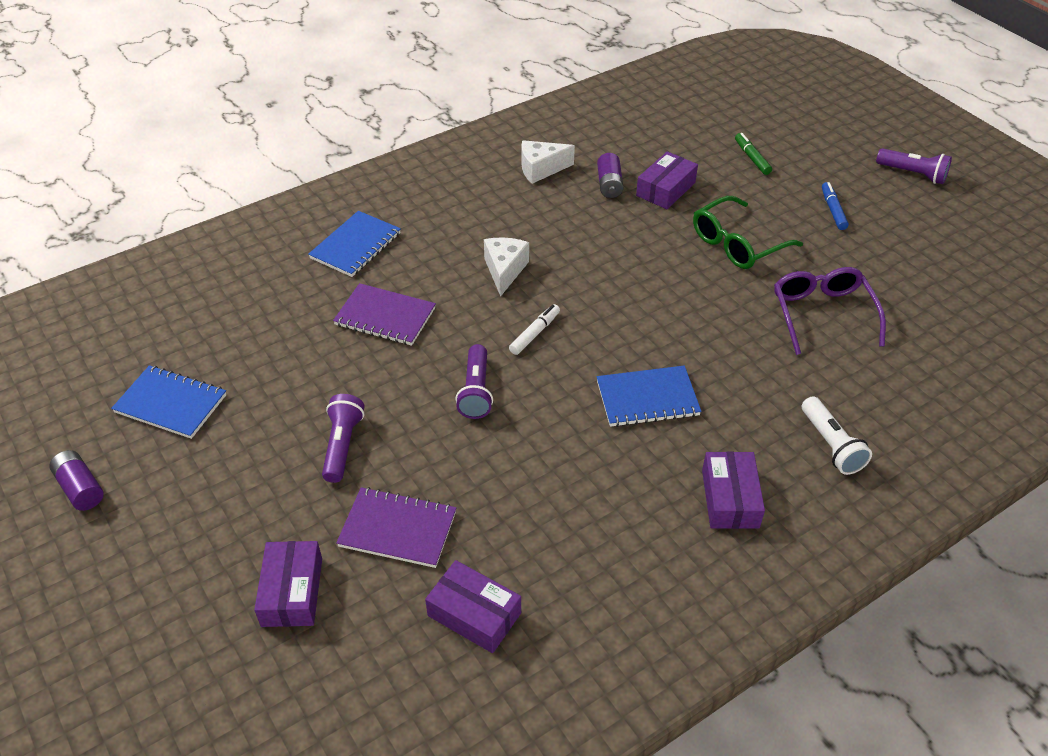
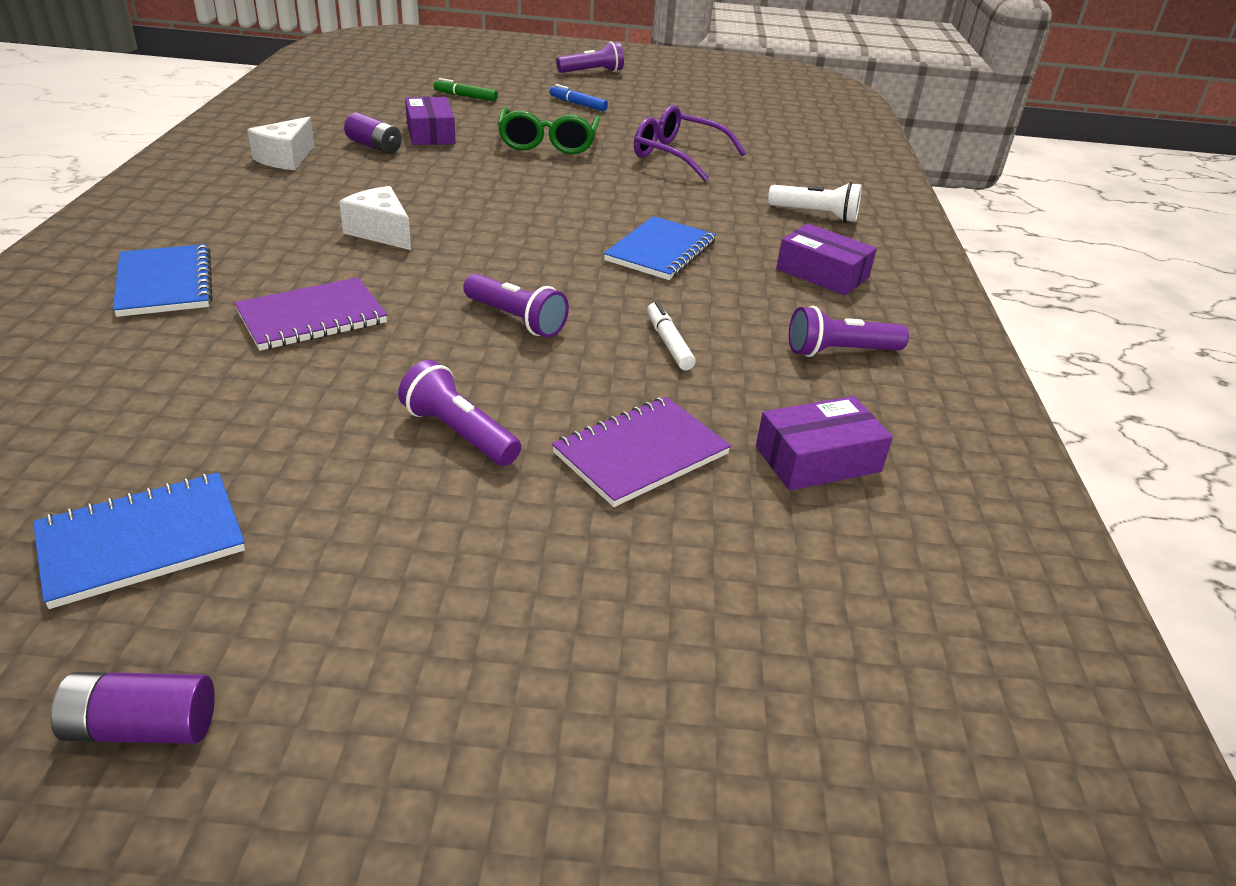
camera: 55 degrees left, 10 degrees down
purple box [254,541,322,627] -> none
white marker [509,304,560,355] -> white marker moved to [647,301,696,370]
none -> purple flashlight [789,306,909,357]

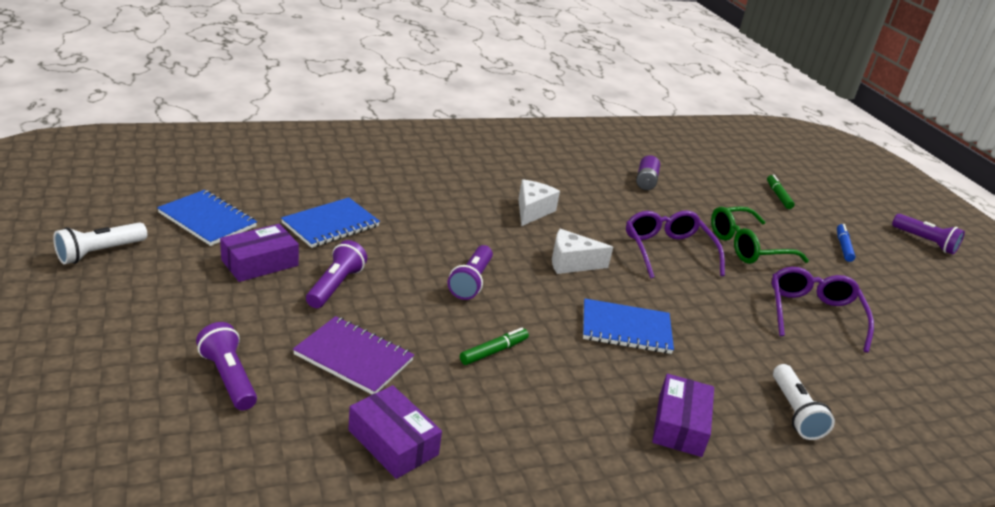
camera: 65 degrees right, 5 degrees down
purple battery [51,672,215,744] -> white flashlight [53,222,147,264]
blue notebook [113,244,213,317] -> blue notebook moved to [281,197,380,248]
purple notebook [234,277,387,351] -> none
white cheese [247,117,315,170] -> white cheese moved to [552,229,613,274]
purple box [405,97,456,145] -> purple box moved to [220,224,299,282]
white marker [647,301,696,370] -> green marker [460,328,529,365]
purple flashlight [789,306,909,357] -> purple flashlight moved to [196,322,257,410]
none -> purple glasses [626,210,725,279]

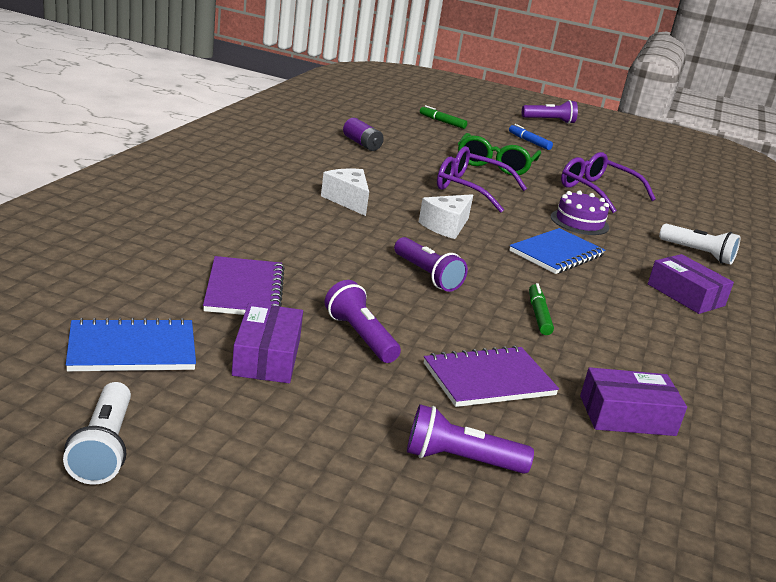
camera: 50 degrees left, 5 degrees down
blue notebook [281,197,380,248] -> purple notebook [203,256,285,315]
none -> purple cake [551,190,609,235]

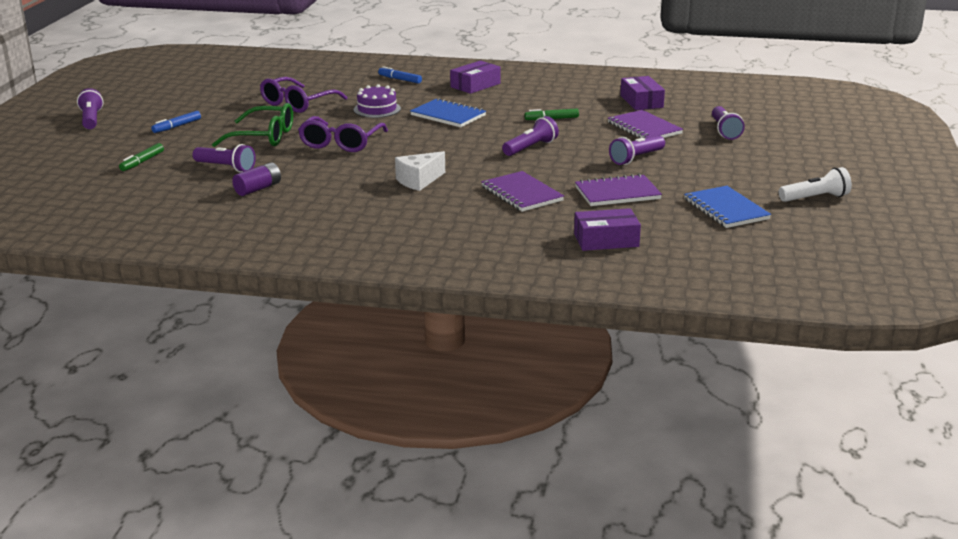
camera: 95 degrees left, 0 degrees up
purple box [232,302,303,383] -> purple box moved to [574,208,641,251]
white cheese [419,194,473,239] -> none
white flashlight [659,224,740,265] -> blue marker [378,66,422,84]
none -> purple flashlight [192,144,256,173]
none -> purple notebook [481,171,564,212]

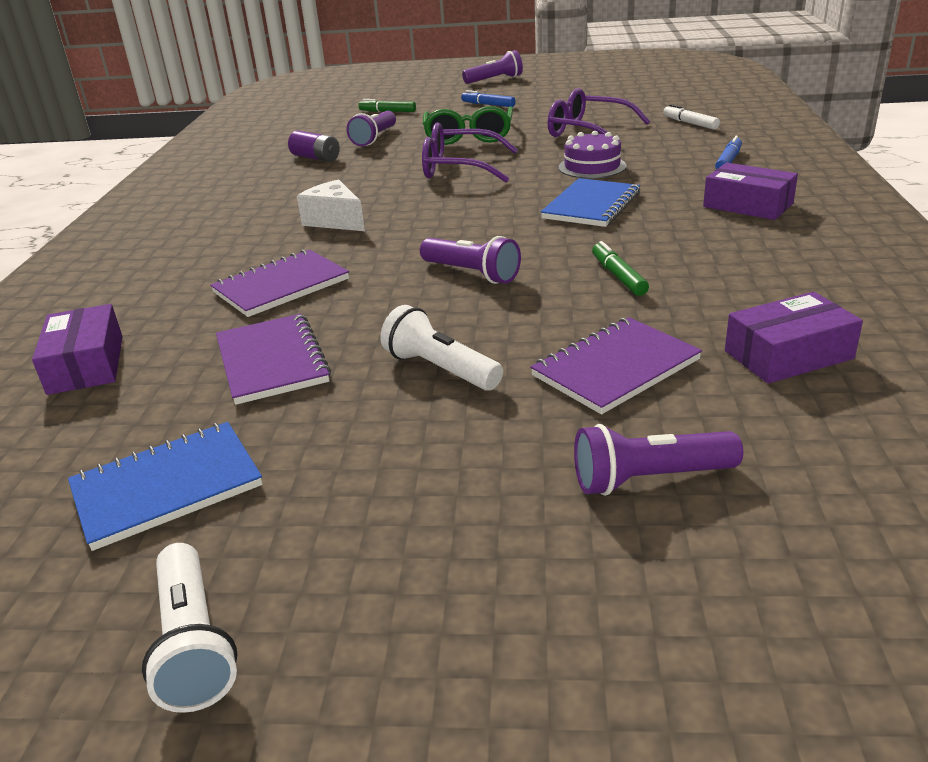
camera: 85 degrees right, 5 degrees up
purple flashlight [609,135,665,165] -> white flashlight [380,305,503,391]
none -> white marker [663,104,720,130]

